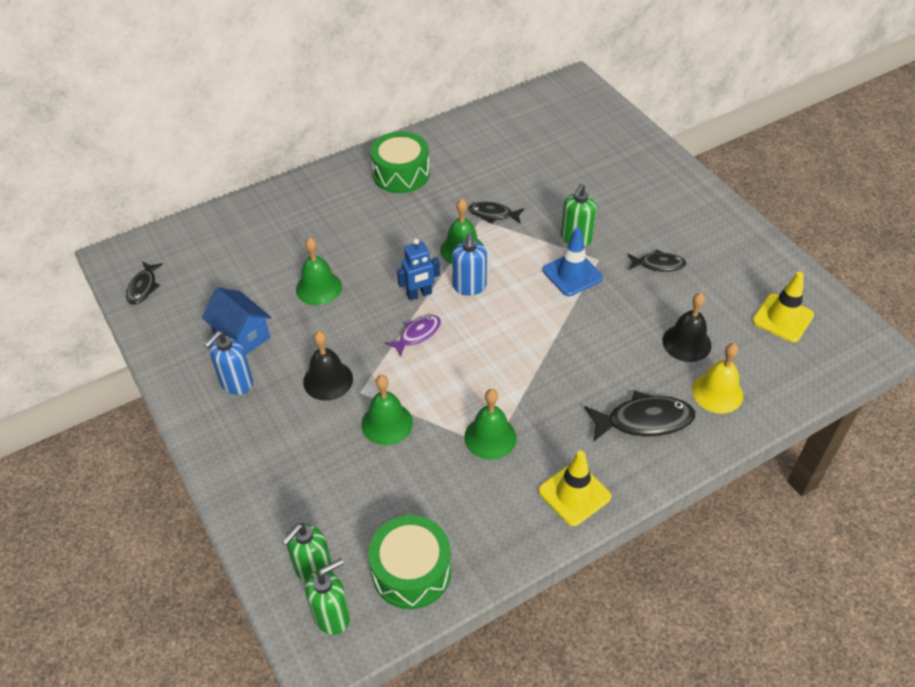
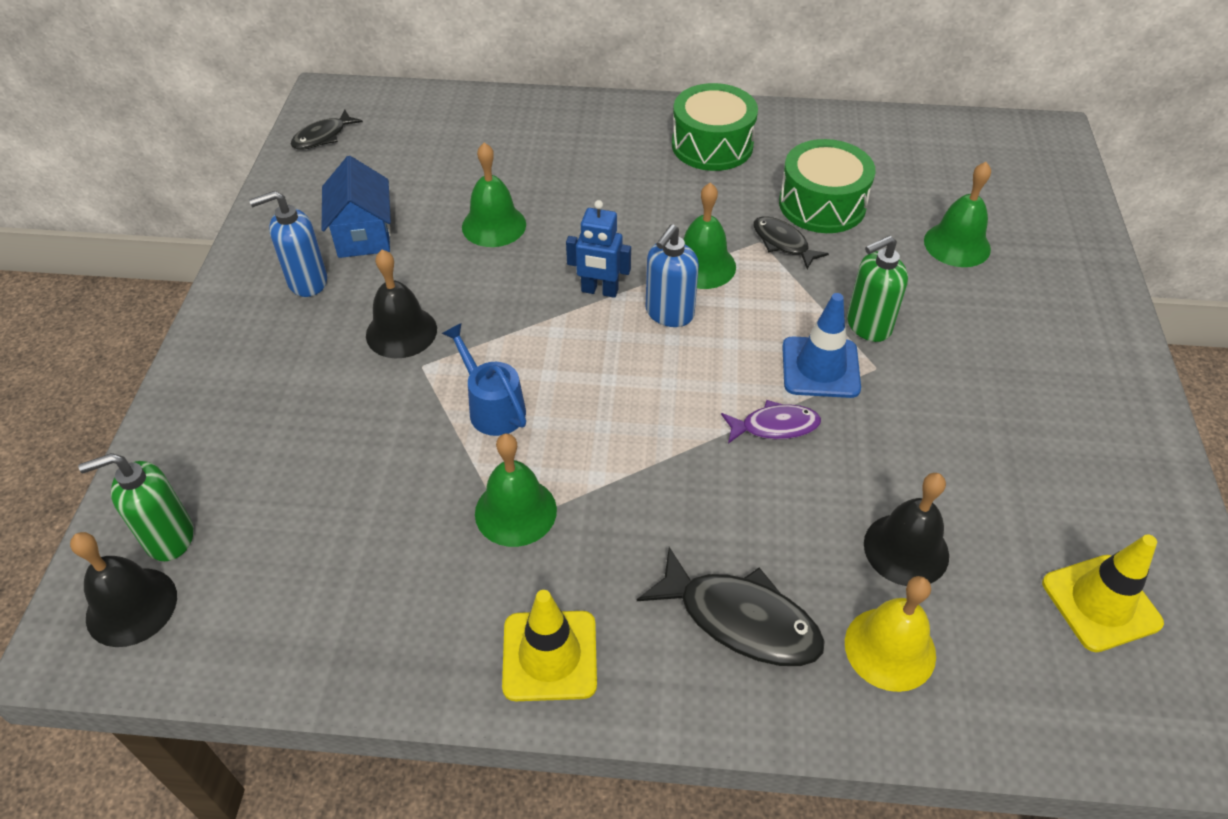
camera: 35 degrees right, 0 degrees up
green soap dispenser [305,558,350,635] -> black bell [70,532,177,647]
green bell [361,375,413,445] -> green bell moved to [924,162,991,267]
green drum [368,515,451,609] -> green drum moved to [779,139,876,233]
purple fish [385,315,441,357] -> purple fish moved to [721,400,821,444]
black fish [628,250,686,272] -> none
none -> blue watering can [442,323,526,436]

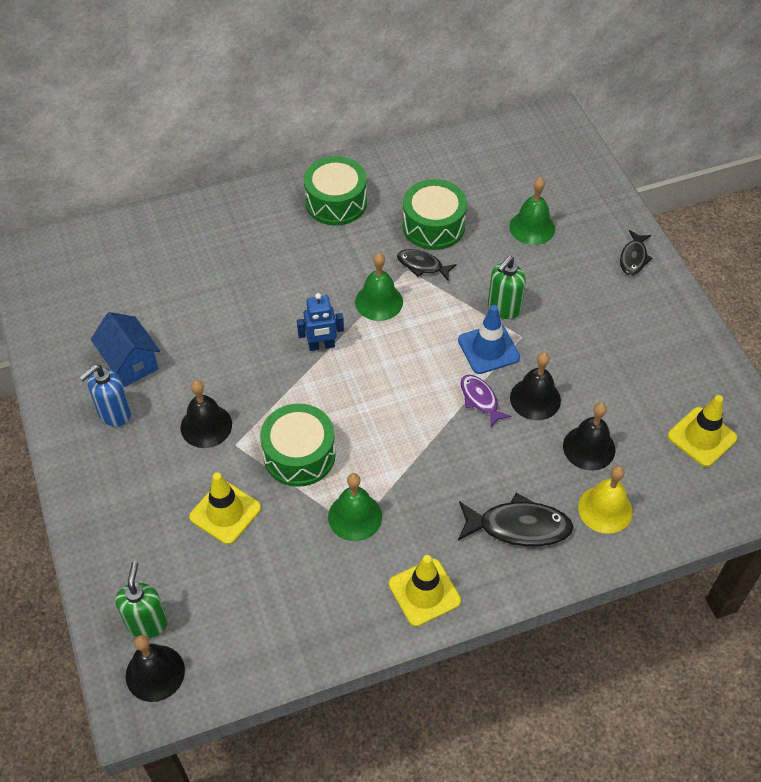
camera: 25 degrees left, 5 degrees up
green soap dispenser [78,453,193,561] -> green soap dispenser turned 135 degrees clockwise [115,561,168,638]
black fish [291,110,363,149] -> black fish moved to [620,230,653,275]
blue watering can [442,323,526,436] -> green drum [260,404,336,487]
green bell [462,143,526,247] -> none
blue soap dispenser [646,224,699,327] -> none
purple fish [721,400,821,444] -> purple fish turned 90 degrees counterclockwise [460,375,511,427]
none -> yellow traffic cone [189,472,261,545]
none -> black bell [510,352,561,420]

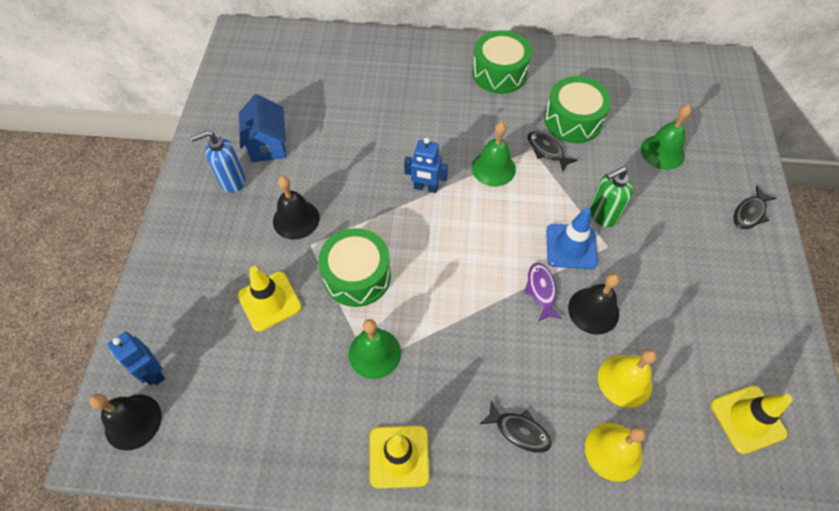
camera: 25 degrees right, 5 degrees up
green soap dispenser [115,561,168,638] -> blue robot [108,332,165,385]
black fish [458,493,573,547] -> black fish [480,401,552,453], size x0.61
black bell [563,402,615,471] -> yellow bell [598,349,657,408]

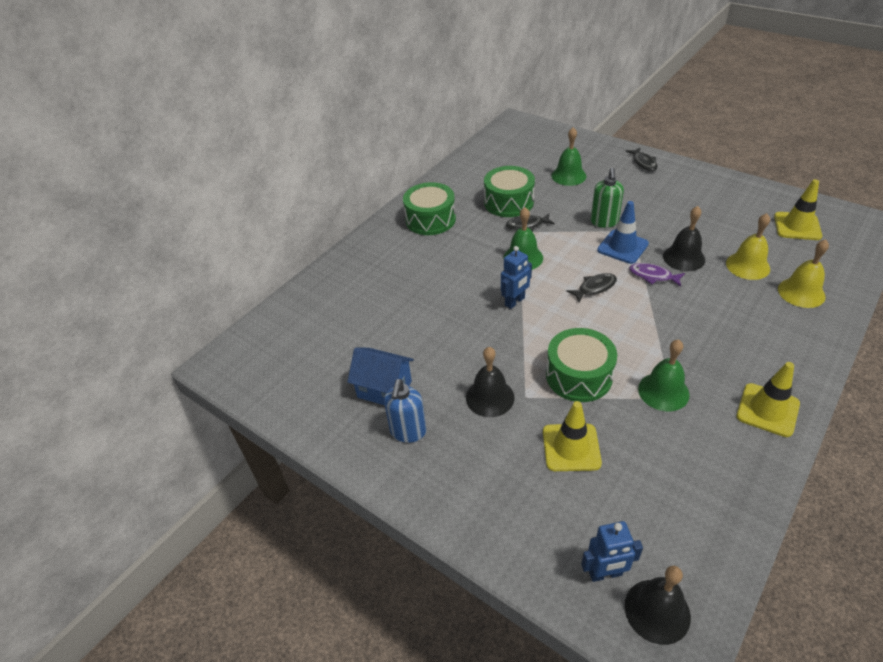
camera: 55 degrees left, 15 degrees down
black fish [480,401,552,453] -> black fish moved to [566,273,617,302]

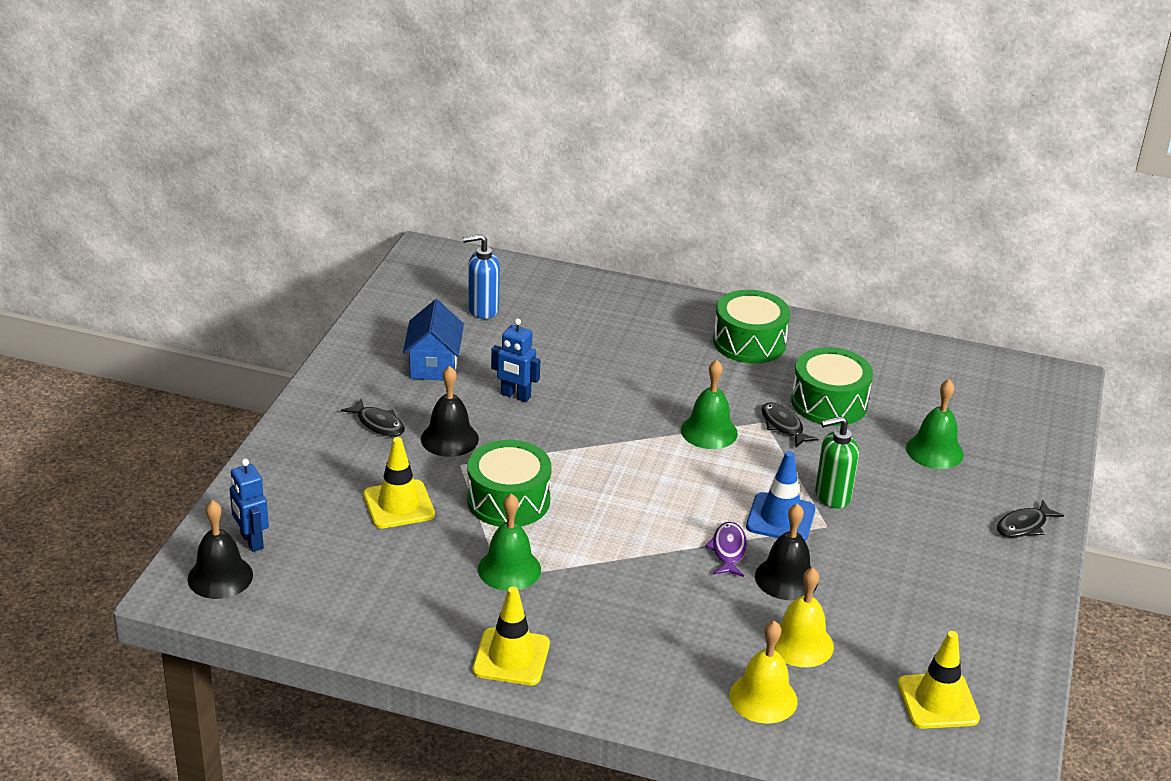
camera: 65 degrees right, 10 degrees down
blue soap dispenser [384,379,426,443] -> blue soap dispenser moved to [463,234,500,319]
blue robot [501,246,532,309] -> blue robot moved to [491,318,540,402]
black fish [566,273,617,302] -> black fish moved to [341,399,405,437]

